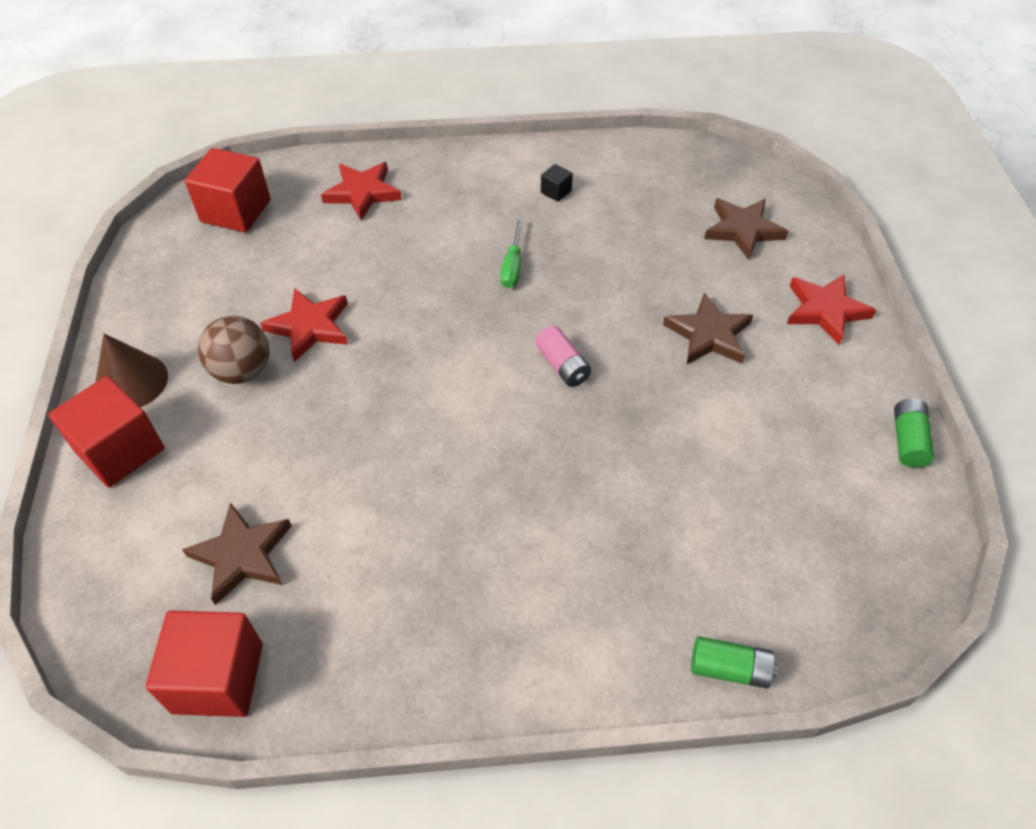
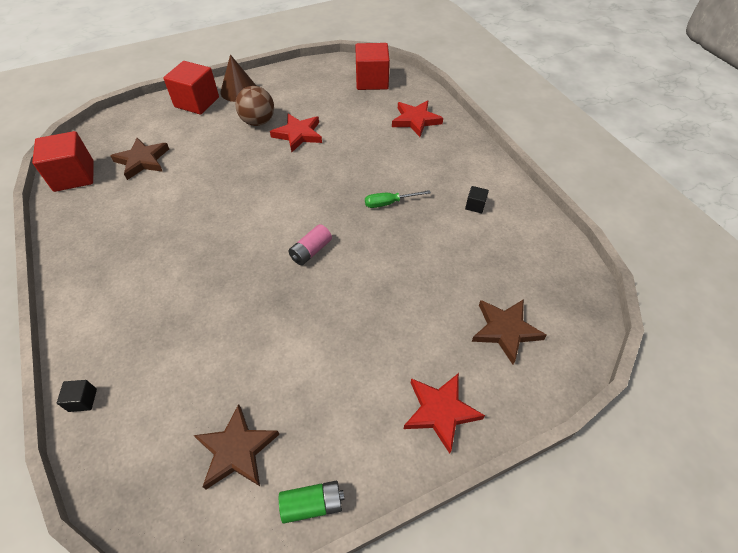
camera: 70 degrees right, 0 degrees up
brown star [663,292,753,364] -> brown star moved to [193,404,280,490]
green battery [691,636,777,689] -> black cube [57,380,97,412]

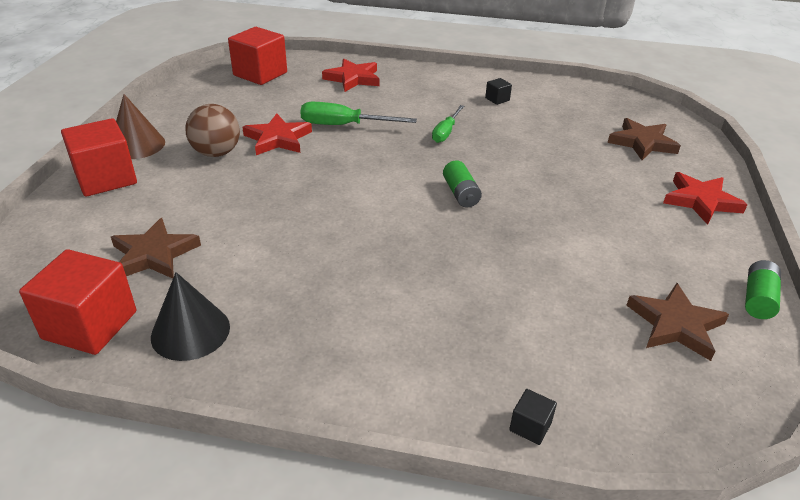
camera: 55 degrees left, 15 degrees down
pink battery [288,224,332,265] -> green battery [443,160,482,208]
none -> black cone [151,272,230,361]
none -> green screwdriver [300,102,417,125]

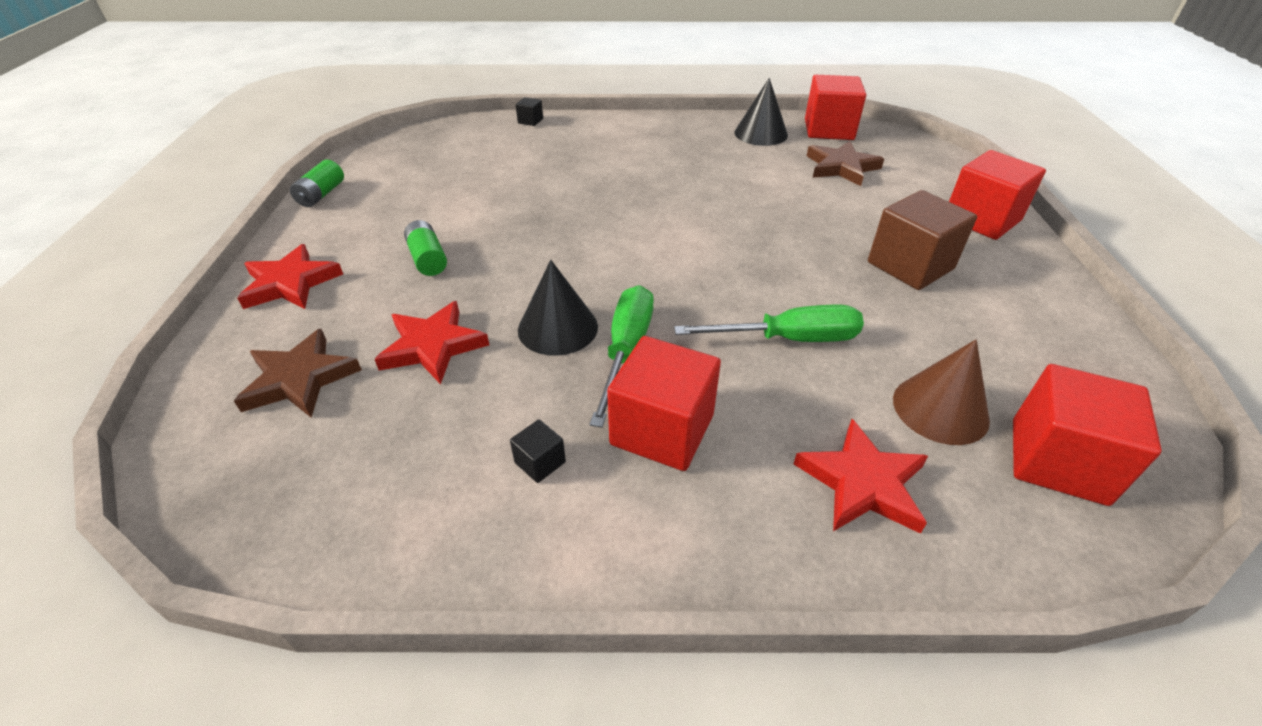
camera: 170 degrees right, 5 degrees up
brown cone [116,94,165,159] -> brown cone moved to [893,339,990,445]
brown ball [185,104,240,157] -> brown cube [868,190,977,290]
red star [242,113,312,155] -> red star moved to [374,301,489,384]
green screwdriver [432,105,464,143] -> green screwdriver [590,285,654,428], size x1.54
green battery [443,160,482,208] -> green battery moved to [404,220,447,276]
brown star [626,283,729,361] -> none
none -> black cone [518,260,598,356]
none -> red cube [607,336,721,471]

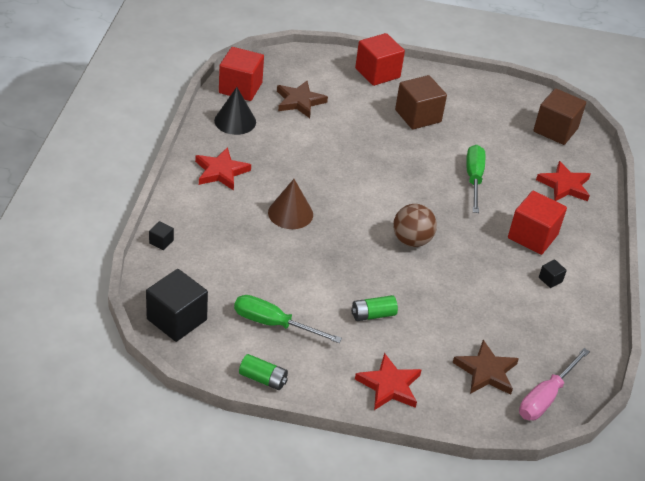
camera: 85 degrees left, 0 degrees up
red star [374,301,489,384] -> red star moved to [195,147,251,190]
black cone [518,260,598,356] -> none
green screwdriver [590,285,654,428] -> green screwdriver moved to [234,295,342,343]
brown cone [893,339,990,445] -> brown cone moved to [268,179,313,229]
red cube [1013,364,1162,506] -> brown cube [533,88,586,145]
none -> black cube [146,269,208,342]
none -> brown ball [393,204,437,247]
none -> pink screwdriver [519,348,590,421]

